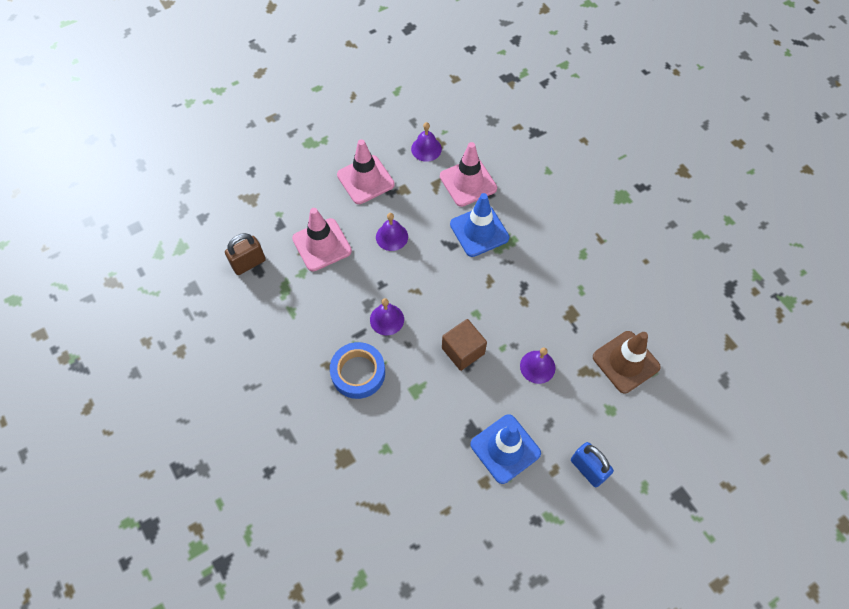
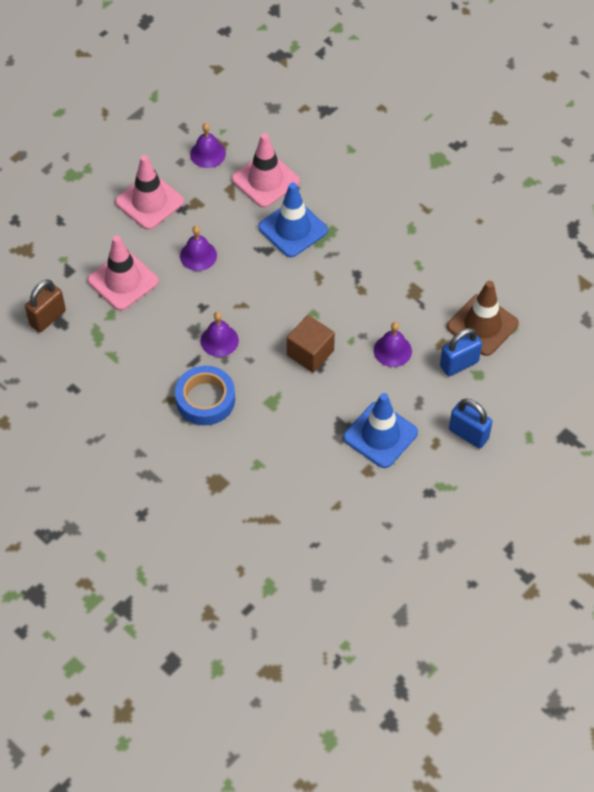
camera: 15 degrees left, 5 degrees down
none -> blue padlock [440,328,482,376]

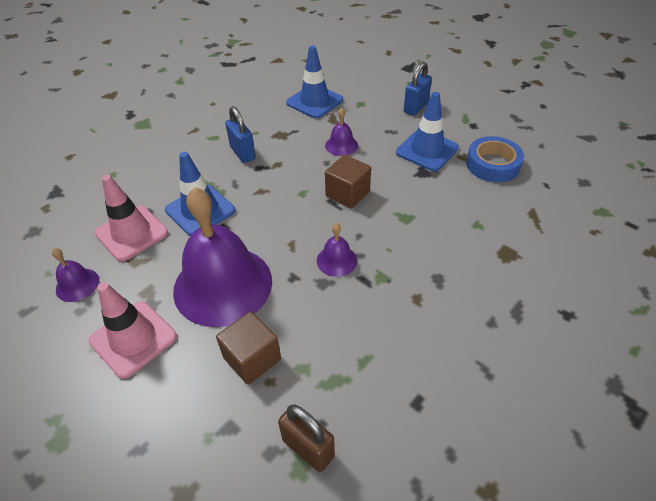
camera: 90 degrees left, 10 degrees down
pink traffic cone [88,235,159,311] -> brown cube [216,311,281,385]
blue tape [175,366,235,425] -> blue tape moved to [466,136,524,182]
purple bell [180,226,217,271] -> purple bell [173,187,272,327], size x2.33
blue padlock [440,328,482,376] -> blue padlock moved to [225,106,256,163]
brown traffic cone [447,281,519,356] -> blue traffic cone [286,45,343,118]

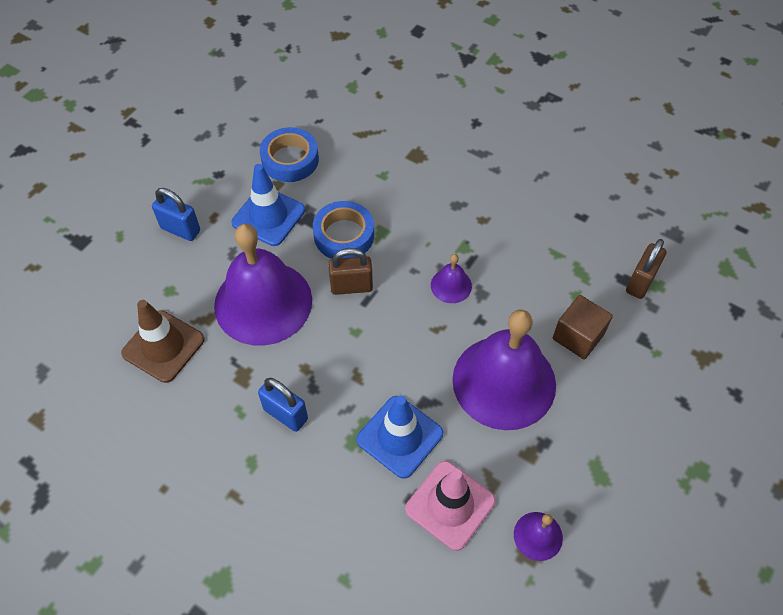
camera: 100 degrees left, 10 degrees up
pink traffic cone [89,282,177,379] -> none
blue padlock [225,106,256,163] -> blue padlock turned 75 degrees clockwise [258,378,308,432]
blue traffic cone [286,45,343,118] -> brown traffic cone [121,300,205,383]
purple bell [325,108,358,156] -> purple bell [214,224,312,346], size x2.33
brown cube [325,155,371,209] -> brown padlock [328,248,373,295]
none -> blue tape [313,201,374,259]

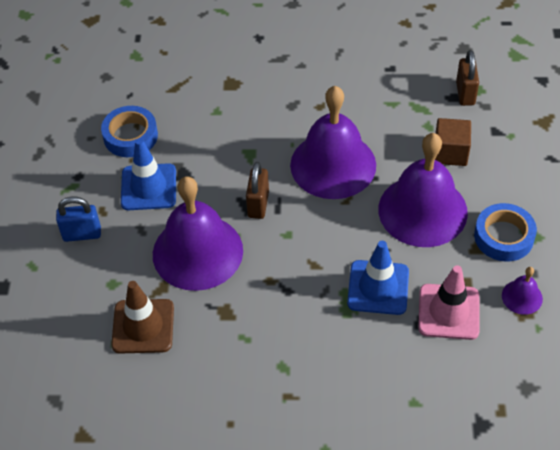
camera: 30 degrees left, 5 degrees down
blue padlock [258,378,308,432] -> none
blue tape [313,201,374,259] -> blue tape moved to [474,203,537,262]
brown padlock [328,248,373,295] -> brown padlock turned 45 degrees counterclockwise [246,162,269,219]
purple bell [431,254,472,303] -> purple bell [290,86,376,199], size x2.33

